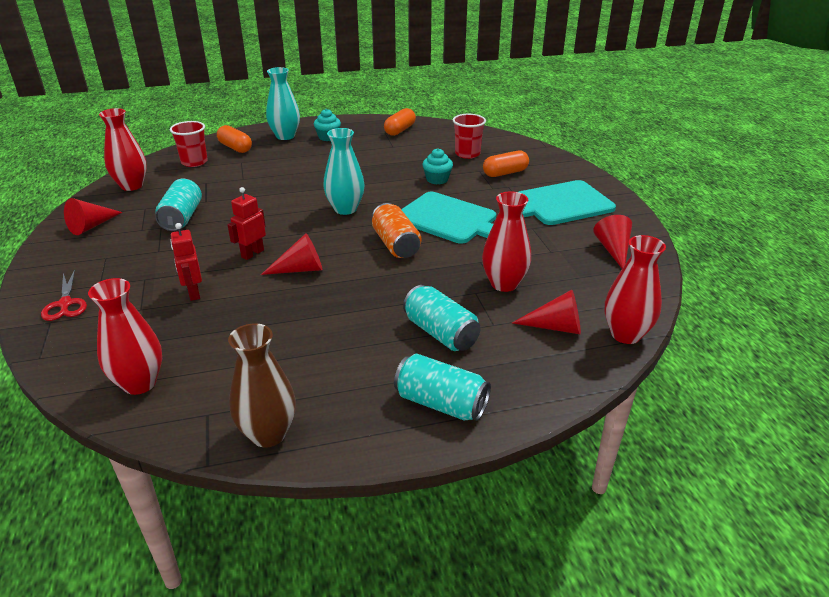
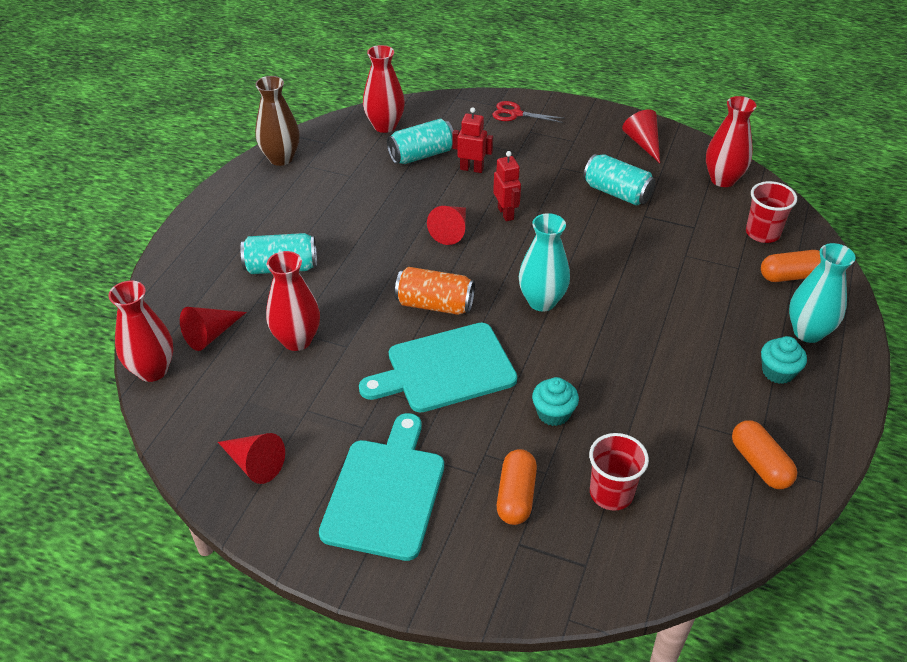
camera: 125 degrees right, 10 degrees up
turquoise can [394,354,491,421] -> turquoise can moved to [387,119,454,164]

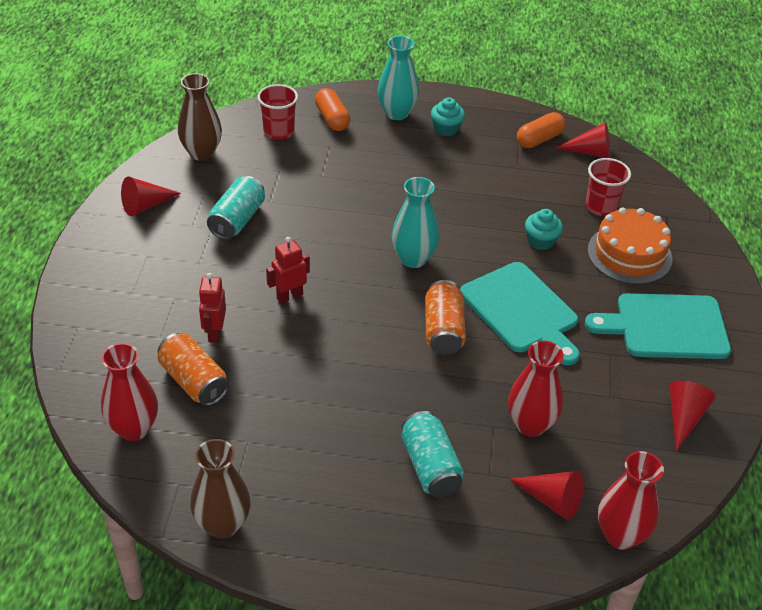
camera: 105 degrees left, 0 degrees up
turquoise can [387,119,454,164] -> orange can [158,333,229,406]
red cone [427,206,466,245] -> red cone moved to [556,122,611,158]
red scissors [492,101,565,123] -> none
orange capsule [497,449,537,525] -> orange cake [588,207,672,284]
red vase [706,96,756,187] -> brown vase [178,73,222,161]

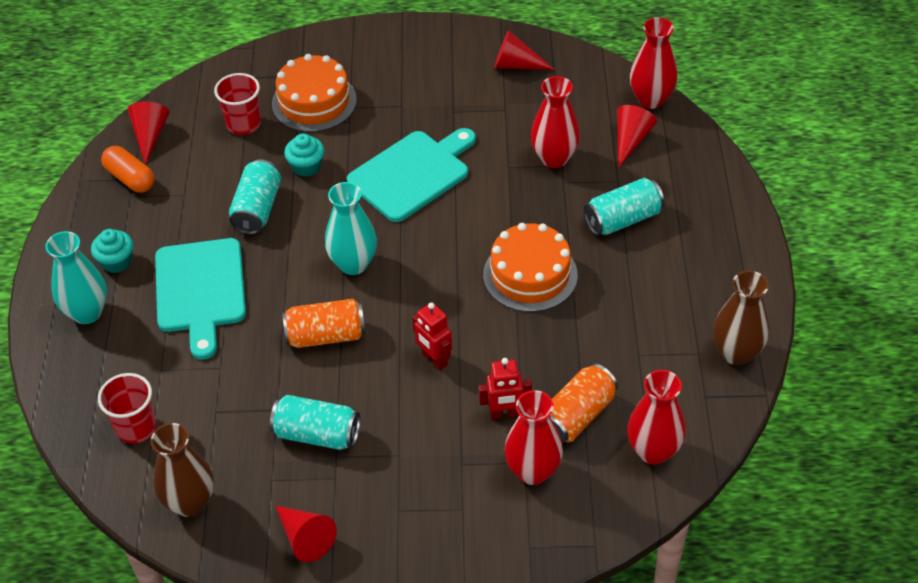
camera: 95 degrees left, 5 degrees up
orange capsule [315,88,350,131] -> none
orange can [425,280,466,355] -> orange can moved to [282,299,365,348]
turquoise cutting board [585,293,731,359] -> turquoise cutting board moved to [155,238,246,359]
none -> turquoise can [229,159,281,234]
none -> orange cake [483,223,578,312]
none -> red vase [504,390,563,485]

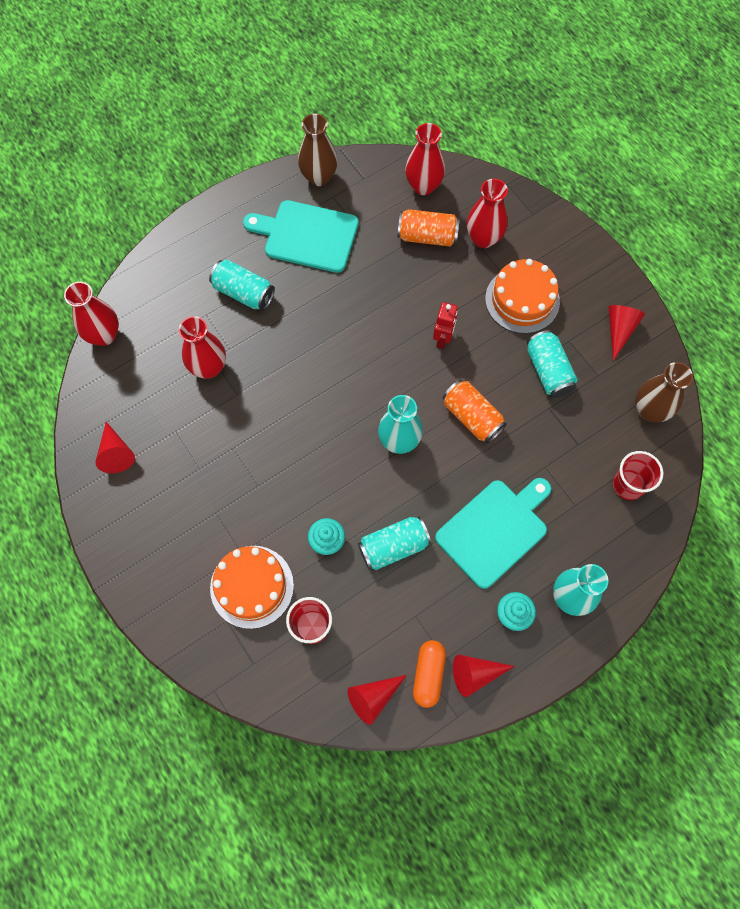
camera: 125 degrees left, 20 degrees up
turquoise cutting board [347,128,476,222] -> turquoise cutting board moved to [243,200,359,273]
red robot [479,358,532,420] -> none
orange cake [483,223,578,312] -> orange cake moved to [485,259,560,334]
red cone [617,105,657,168] -> red cone moved to [453,655,515,697]

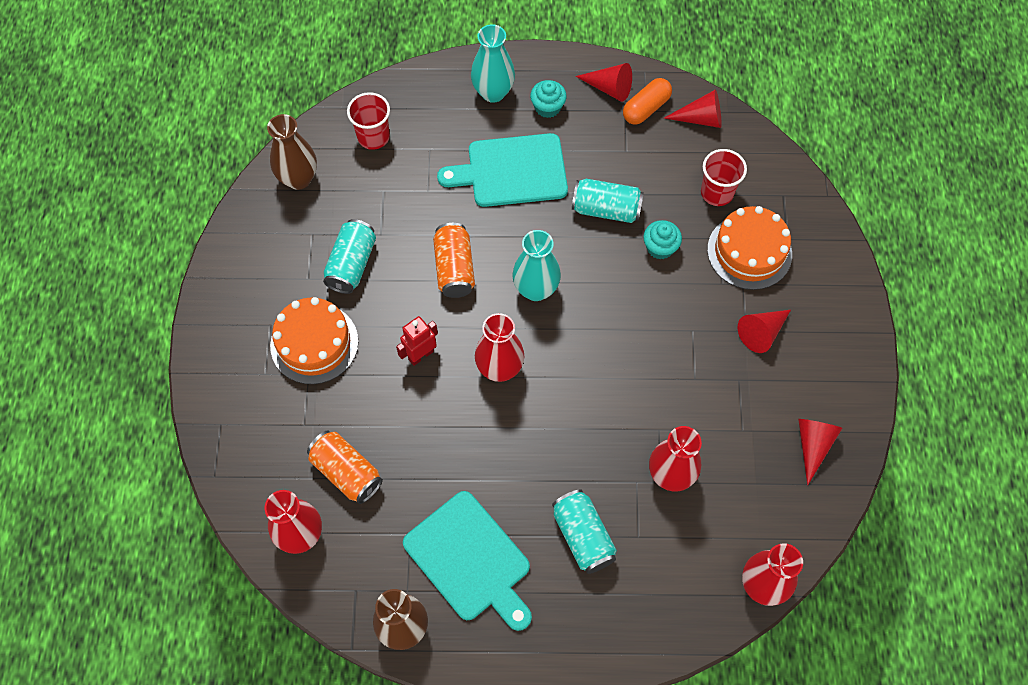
camera: 145 degrees left, 5 degrees down
red vase [467,179,508,248] -> red vase moved to [475,313,524,382]
red cone [609,305,645,361] -> red cone moved to [738,310,791,353]

